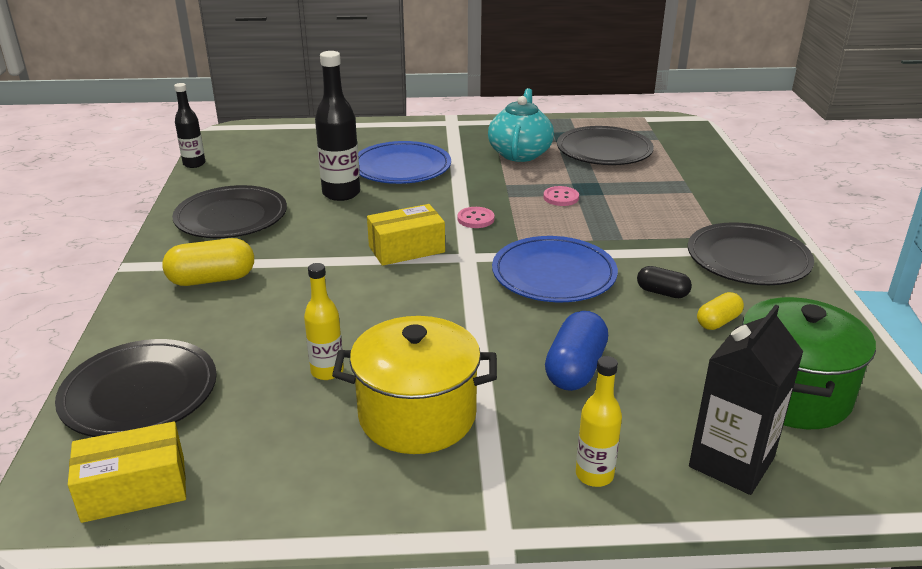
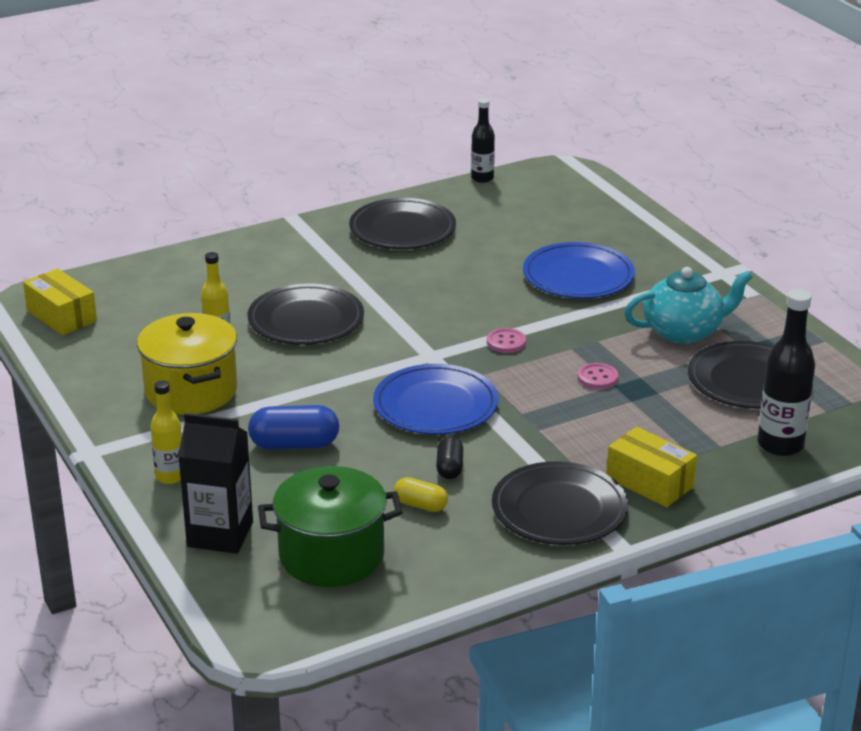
camera: 65 degrees right, 0 degrees up
black plate [55,339,217,437] -> black plate moved to [247,283,364,345]
yellow capsule [162,238,254,286] -> none
black bottle [315,51,360,201] -> black bottle moved to [757,289,815,456]
yellow box [367,204,445,266] -> yellow box moved to [607,427,697,507]

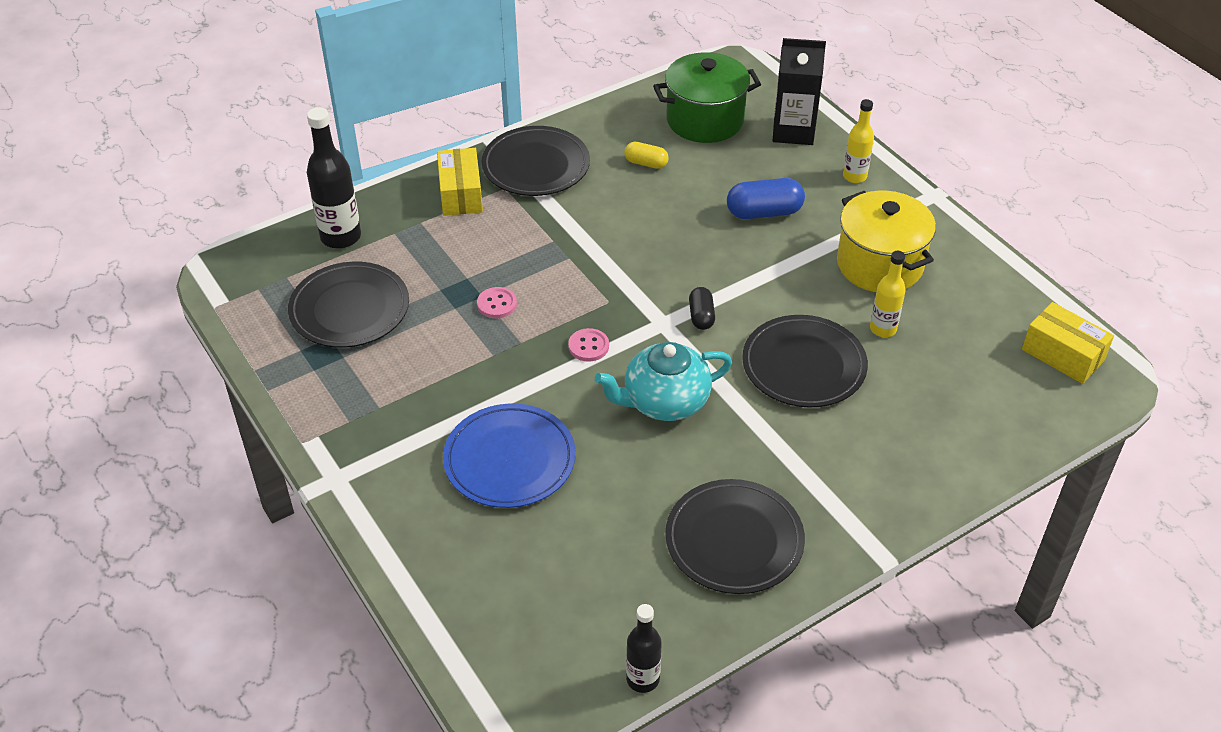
camera: 175 degrees right, 15 degrees up
blue plate [373,364,499,434] -> none
black capsule [436,436,463,479] -> black capsule moved to [689,287,715,330]
yellow box [607,427,697,507] -> yellow box turned 45 degrees clockwise [437,148,483,216]
turquoise teapot [624,267,753,344] -> turquoise teapot moved to [595,342,732,421]

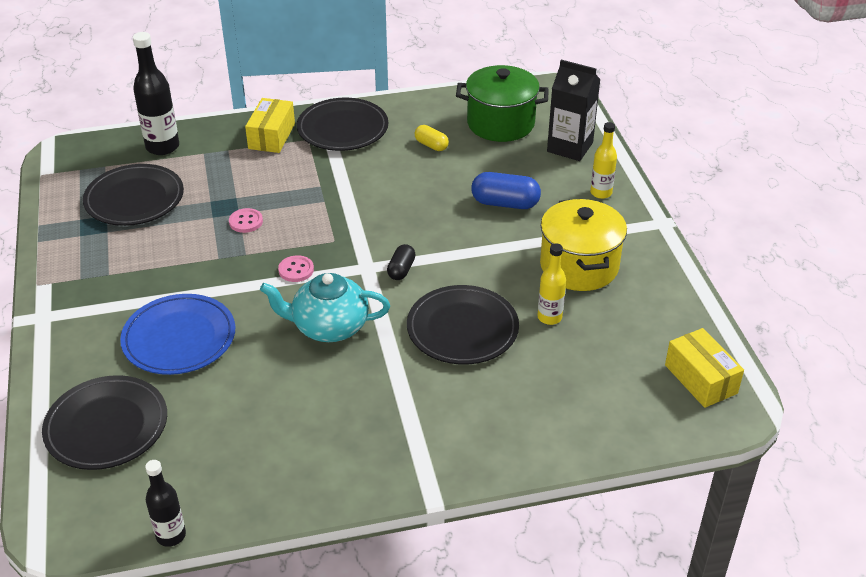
camera: 20 degrees right, 5 degrees down
black plate [665,479,805,594] -> black plate moved to [42,375,167,470]

